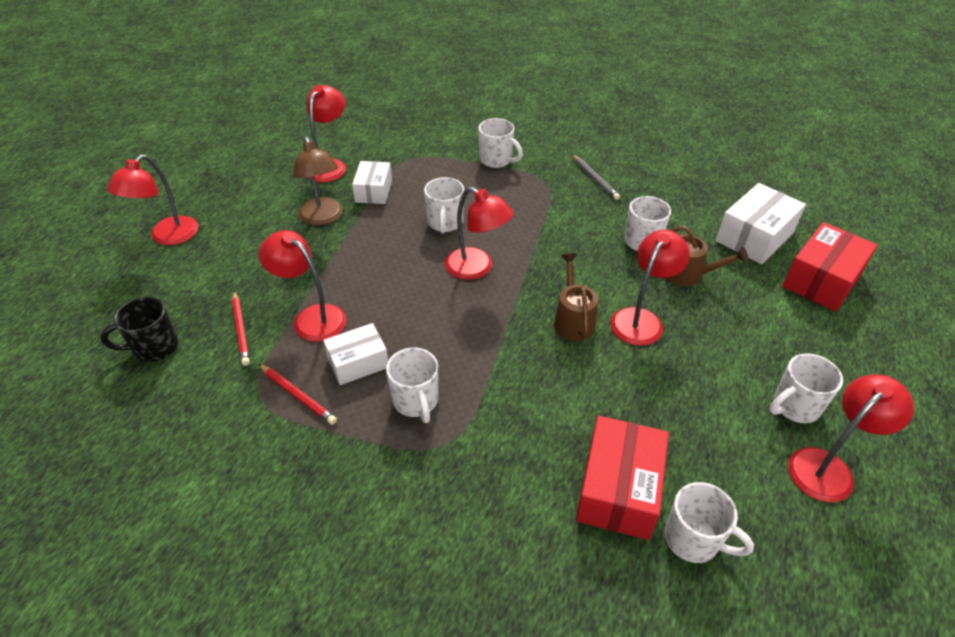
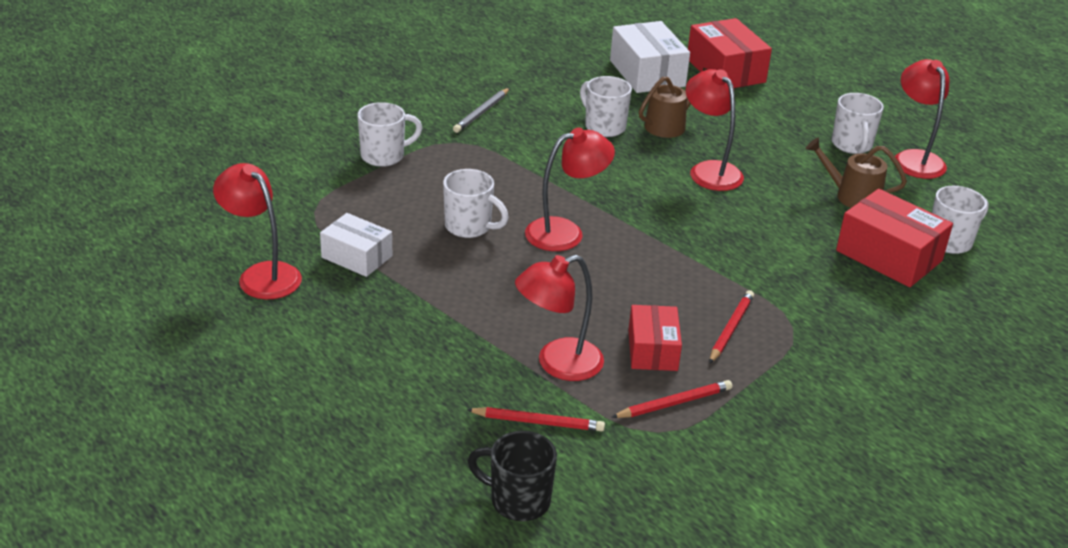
camera: 65 degrees left, 10 degrees down
black mug [101,297,178,362] -> black mug turned 105 degrees clockwise [467,431,557,521]
red lamp [107,155,198,245] -> none
brown lamp [293,136,343,225] -> none
white box [323,323,388,385] -> red box [628,305,682,371]
white mug [386,348,438,423] -> red pencil [709,290,754,364]
brown watering can [554,253,598,341] -> brown watering can moved to [806,138,907,208]
grey pencil [572,154,620,200] -> grey pencil turned 120 degrees clockwise [453,88,510,133]

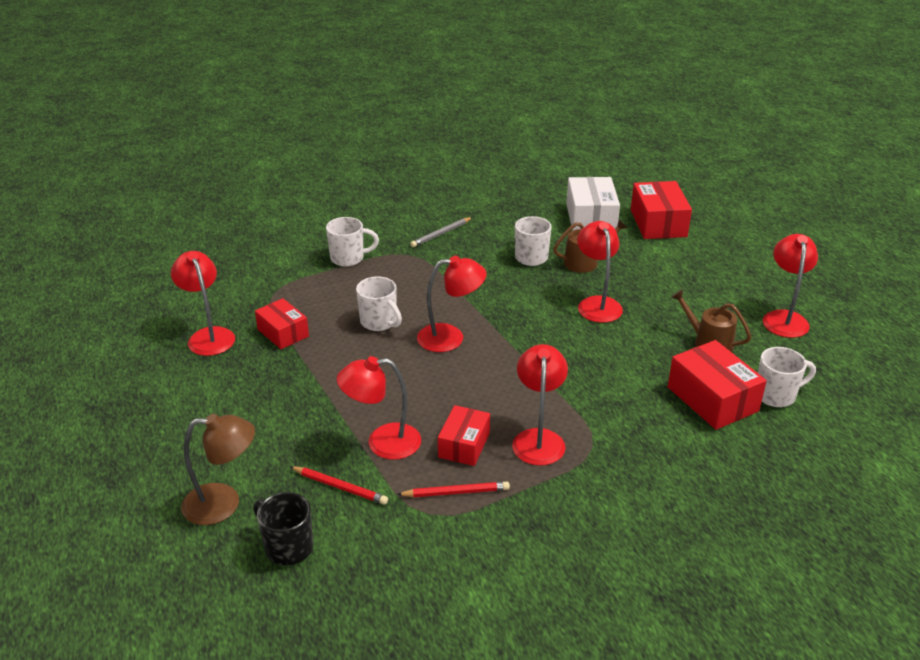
camera: 20 degrees right, 0 degrees up
white box [320,213,392,277] -> red box [255,298,309,349]
red pencil [709,290,754,364] -> red lamp [512,344,568,466]
white mug [832,93,884,154] -> none
none -> brown lamp [181,414,255,525]

